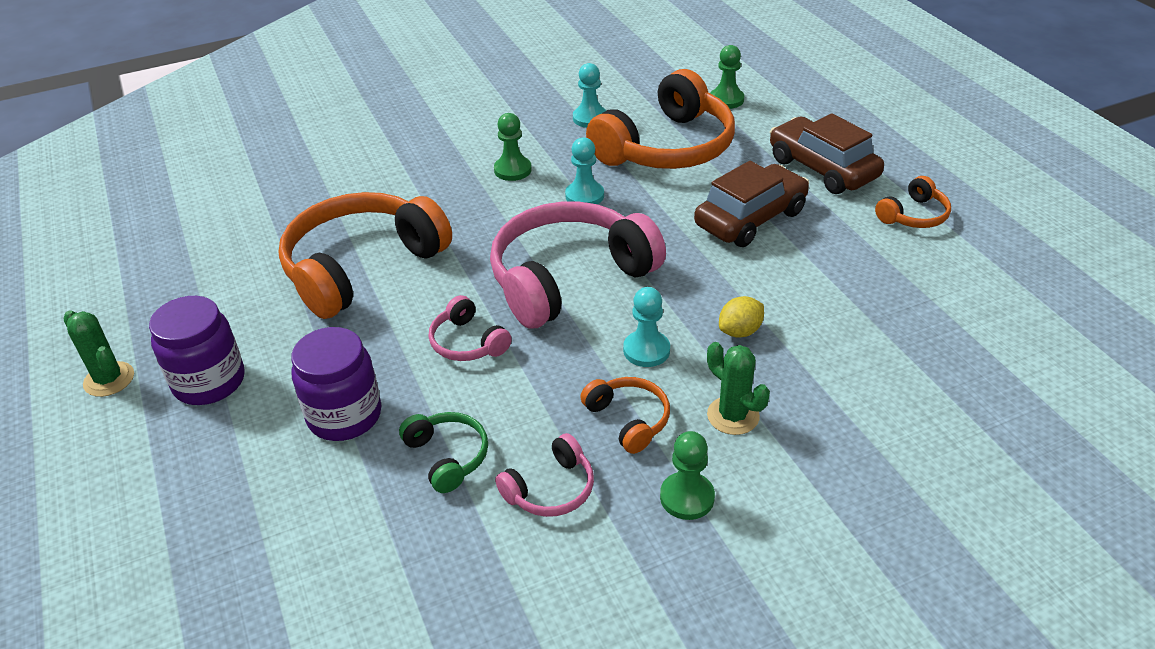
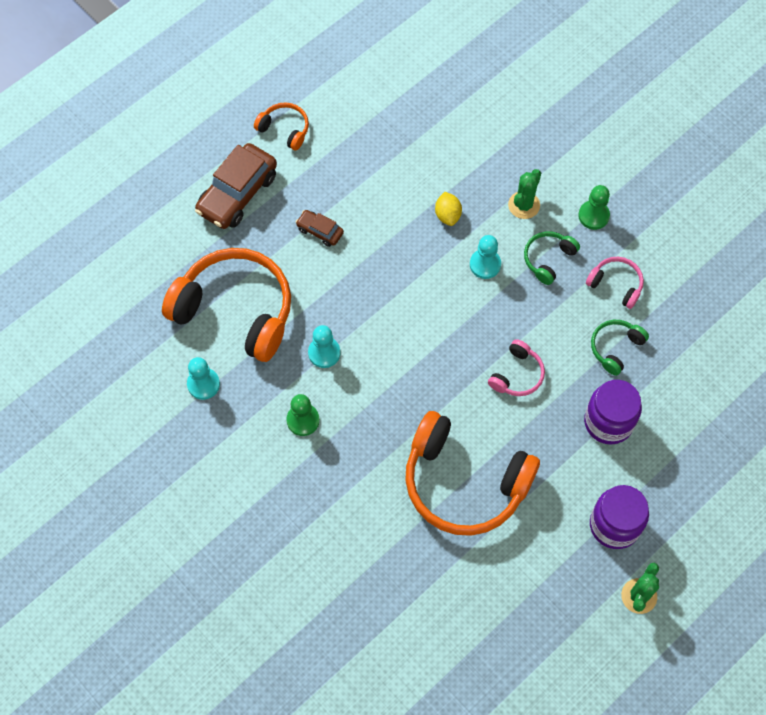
camera: 110 degrees left, 25 degrees up
pink headphones [490,202,666,329] -> none
orange headphones [580,377,670,454] -> green headphones [524,231,580,285]
brown car [694,161,809,247] -> brown car [296,210,344,247], size x0.50
green pawn [710,45,744,109] -> none
yellow lemon [719,296,764,338] -> yellow lemon turned 45 degrees clockwise [435,192,462,226]

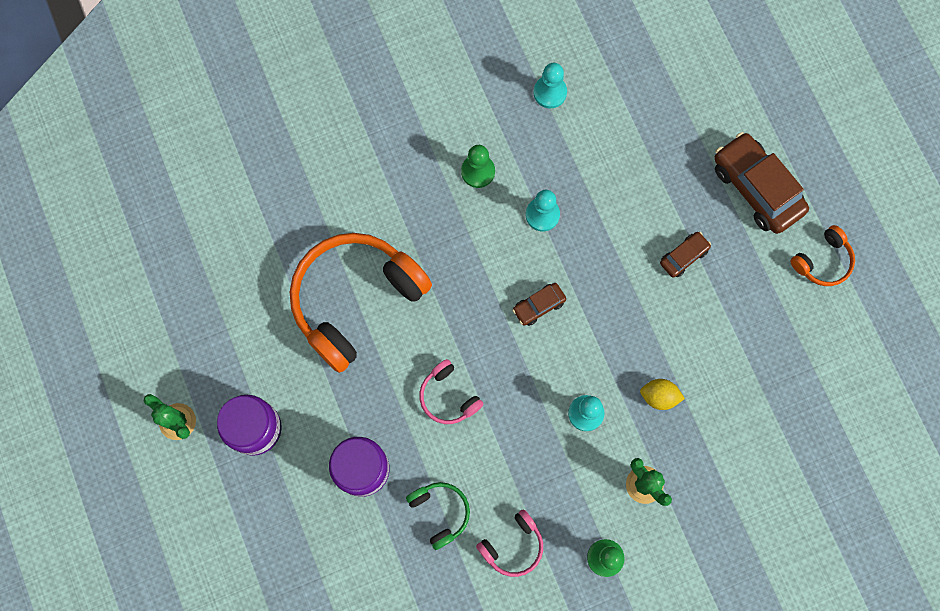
camera: 110 degrees right, 10 degrees up
orange headphones [162,248,291,362] -> none
green headphones [524,231,580,285] -> none
none -> brown car [512,283,566,326]

